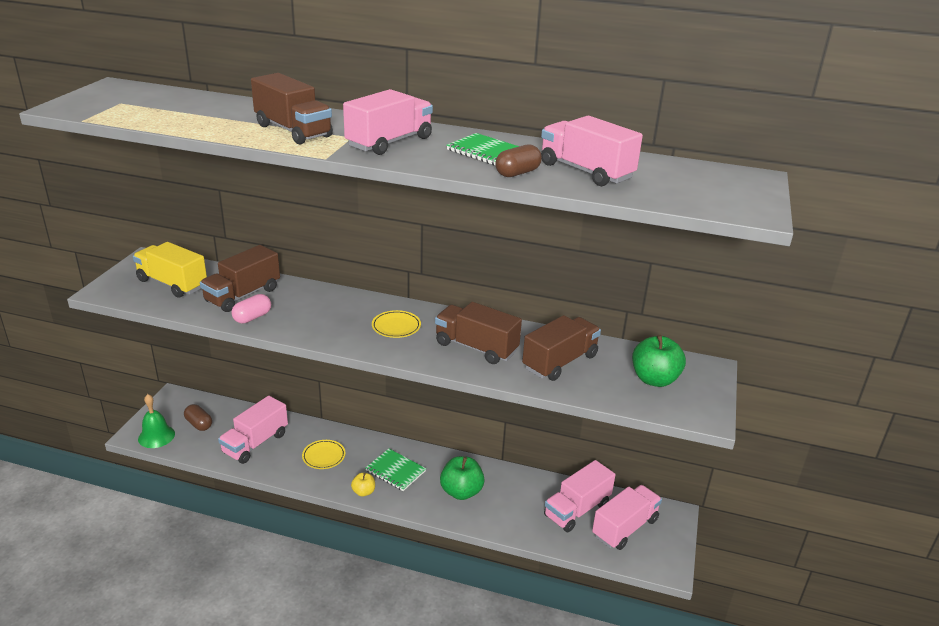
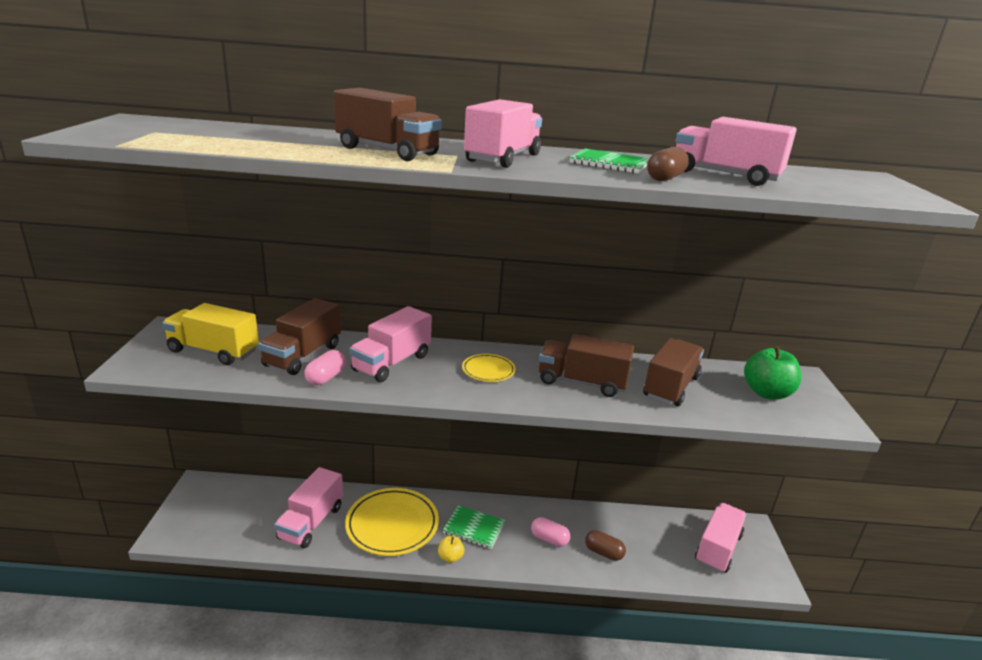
camera: 15 degrees left, 5 degrees down
green bell [138,394,175,448] -> none
brown capsule [184,404,212,431] -> brown capsule moved to [585,530,626,561]
yellow plate [302,440,345,469] -> yellow plate [345,488,439,556], size x1.98
green apple [440,456,485,500] -> pink capsule [531,517,570,547]
pink truck [544,460,615,532] -> pink truck moved to [349,306,432,382]

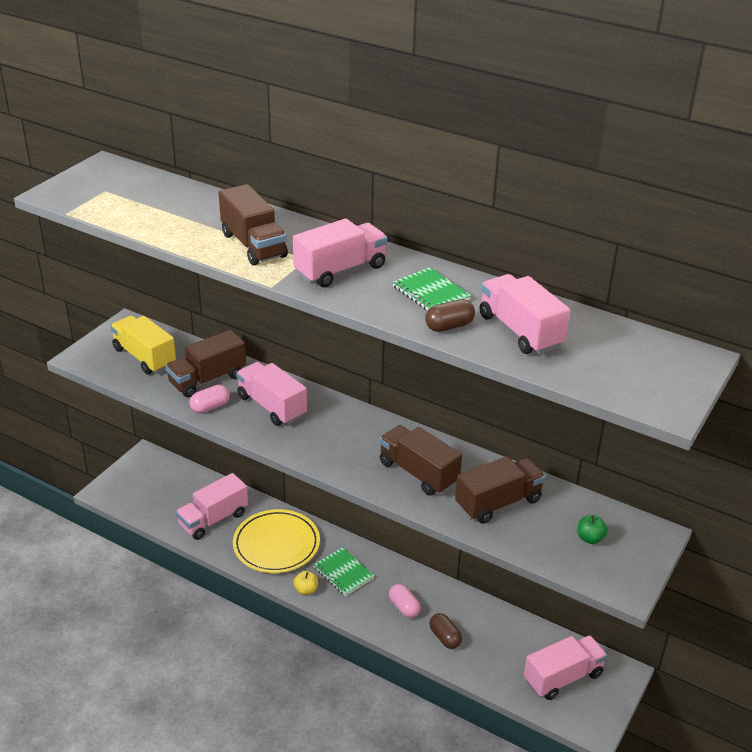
camera: 30 degrees right, 10 degrees up
pink truck [349,306,432,382] -> pink truck turned 75 degrees clockwise [236,362,307,426]
yellow plate [462,354,516,382] -> none
green apple [744,346,801,400] -> green apple [577,515,607,544], size x0.54

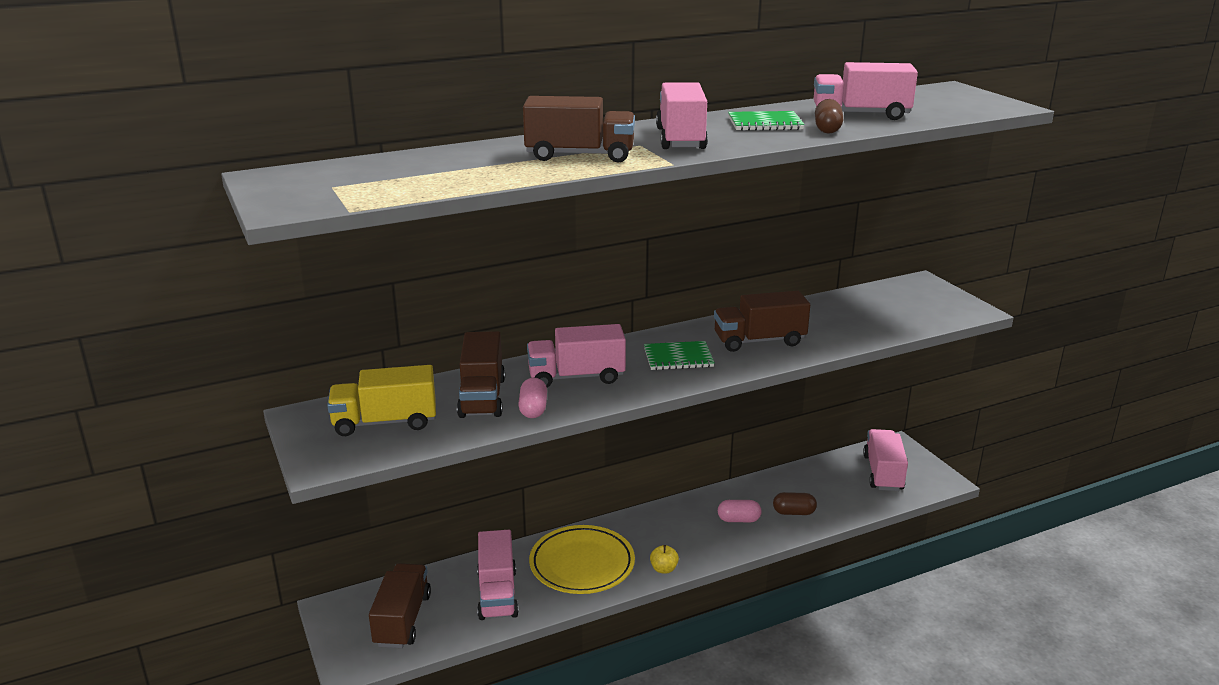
camera: 55 degrees left, 10 degrees down
green notebook [314,547,374,596] -> green notebook moved to [644,341,715,370]
brown truck [455,456,545,524] -> brown truck moved to [369,563,431,648]
green apple [577,515,607,544] -> none

